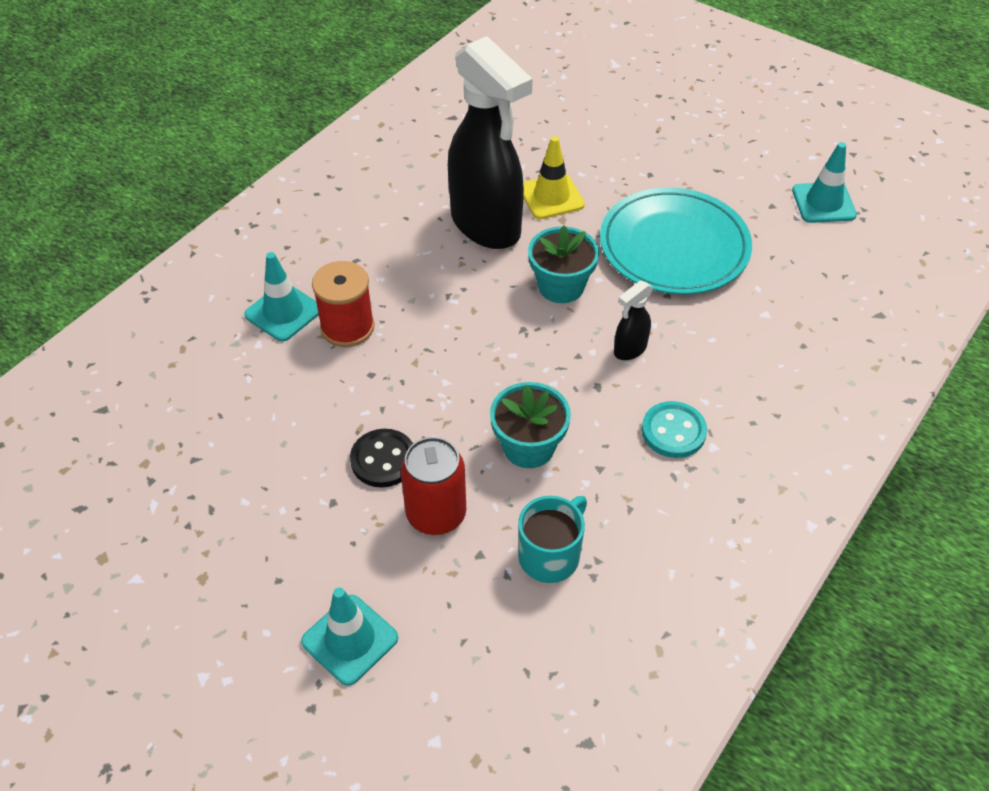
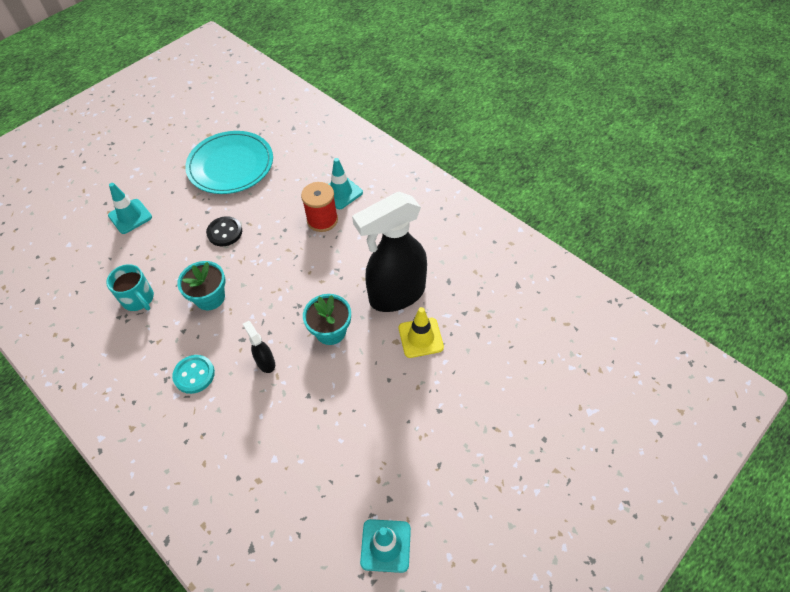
camera: 100 degrees right, 5 degrees up
red can [401,437,466,535] -> none
turquoise plate [600,188,752,294] -> turquoise plate moved to [185,131,273,194]

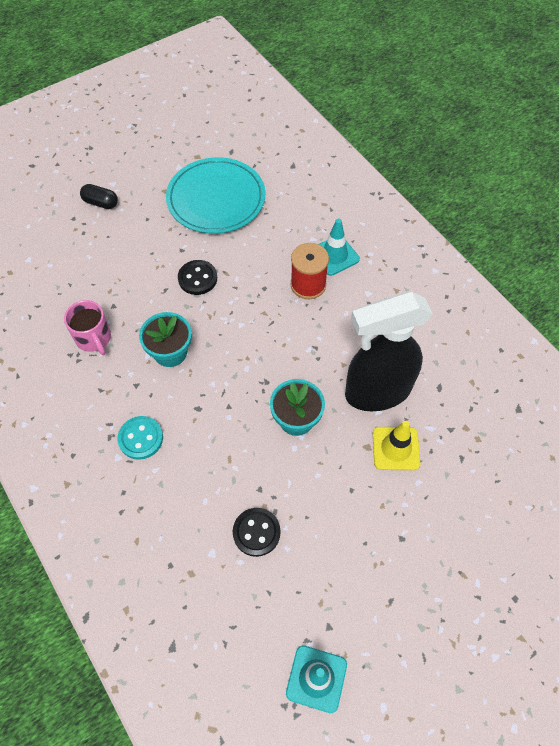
camera: 10 degrees right, 5 degrees up
turquoise mug [106,264,154,311] -> pink mug [64,300,111,355]
turquoise traffic cone [108,183,152,234] -> none
black spray bottle [243,321,275,373] -> none
none -> black capsule [80,184,118,209]
none -> black button [233,508,281,557]

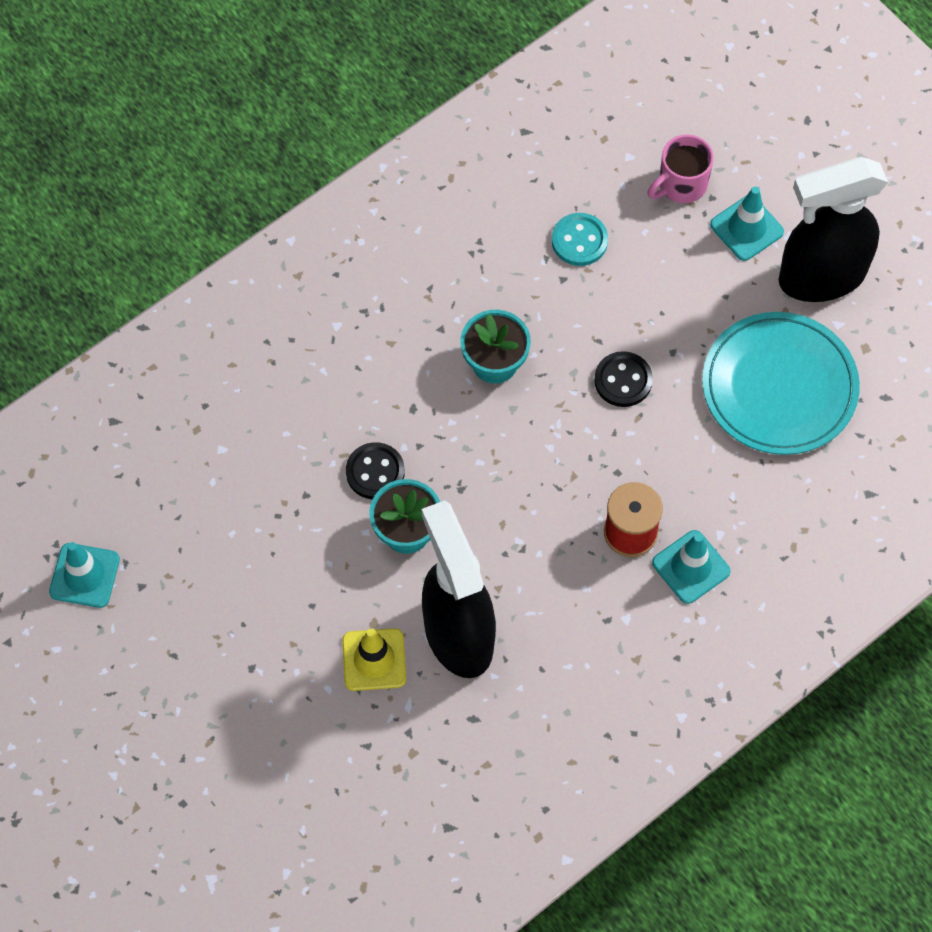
camera: 85 degrees right, 5 degrees up
pink mug [64,300,111,355] -> pink mug moved to [648,134,714,203]
black capsule [80,184,118,209] -> turquoise traffic cone [710,187,784,261]
turquoise button [117,416,163,460] -> turquoise button moved to [552,213,608,266]
black button [233,508,281,557] -> black button moved to [346,442,405,499]
none -> black spray bottle [779,157,888,302]

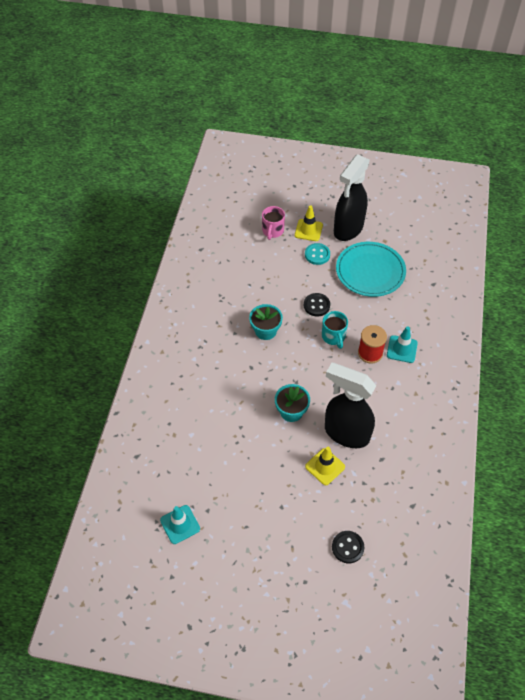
camera: 40 degrees left, 10 degrees down
black button [346,442,405,499] -> black button moved to [332,531,364,563]
turquoise button [552,213,608,266] -> turquoise button moved to [305,243,330,265]
turquoise traffic cone [710,187,784,261] -> yellow traffic cone [295,205,323,241]
none -> turquoise mug [322,311,348,349]

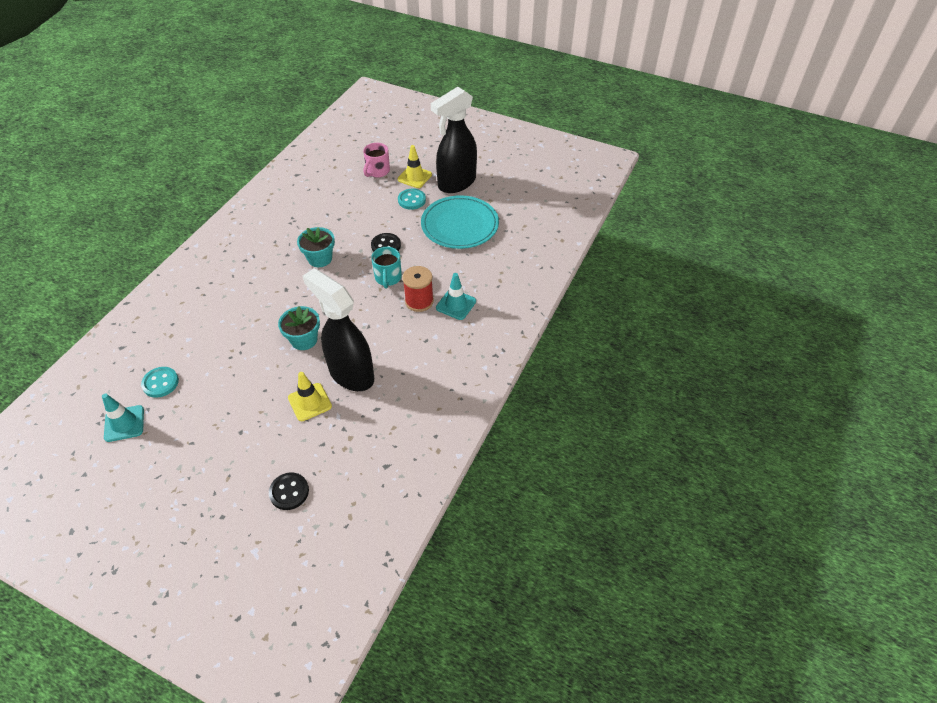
camera: 15 degrees right, 5 degrees down
none -> turquoise button [141,367,179,398]

